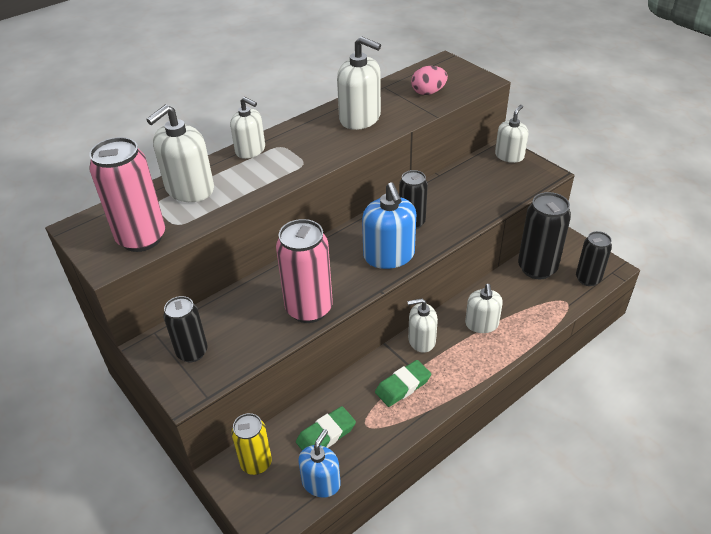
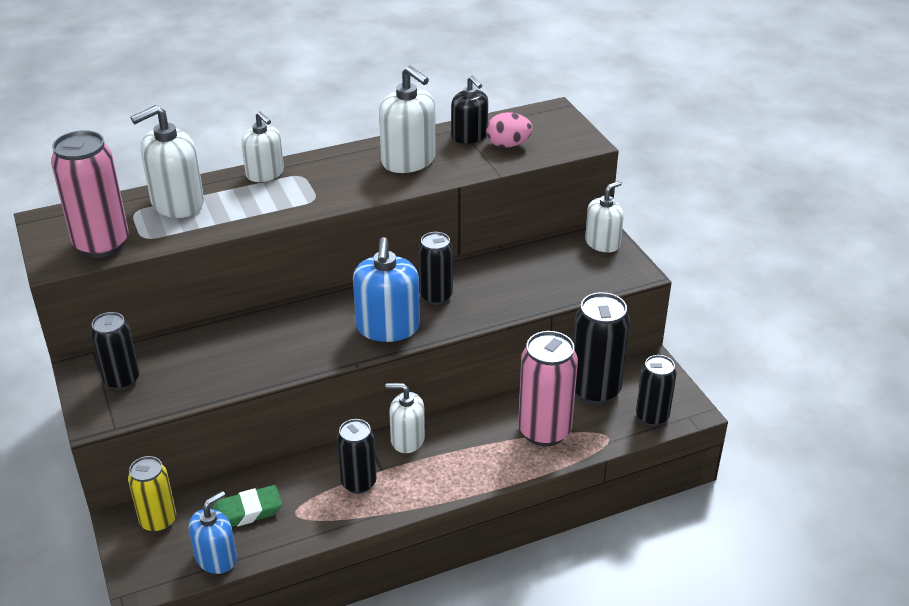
camera: 15 degrees right, 5 degrees down
pink can [276,219,333,323] -> pink can moved to [518,331,578,447]
green eraser [375,360,431,407] -> black can [337,419,377,494]
white soap dispenser [465,284,503,333] -> none
none -> black soap dispenser [451,76,488,144]

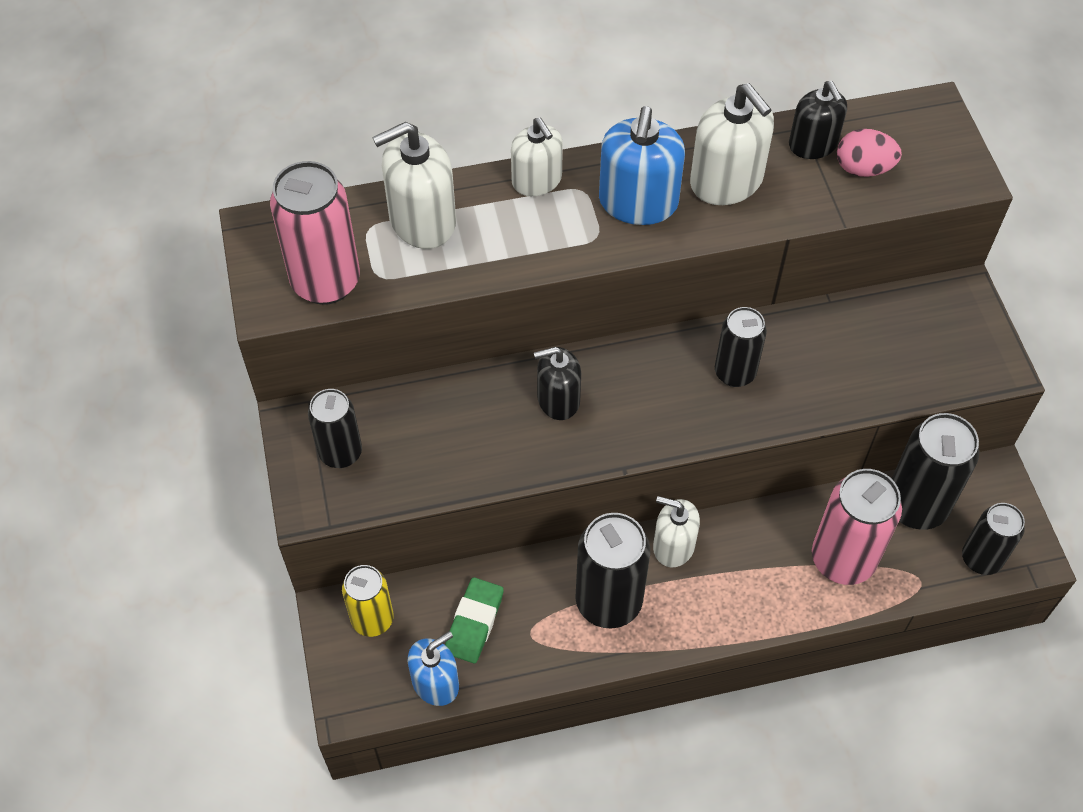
camera: 10 degrees right, 20 degrees up
green eraser [211,485,282,527] -> green eraser turned 60 degrees counterclockwise [445,577,504,663]
black can [337,419,377,494] -> black can [575,513,650,628], size x1.57
blue soap dispenser [353,237,420,342] -> blue soap dispenser moved to [599,106,685,225]
white soap dispenser [585,181,624,253] -> none
none -> black soap dispenser [534,347,581,420]

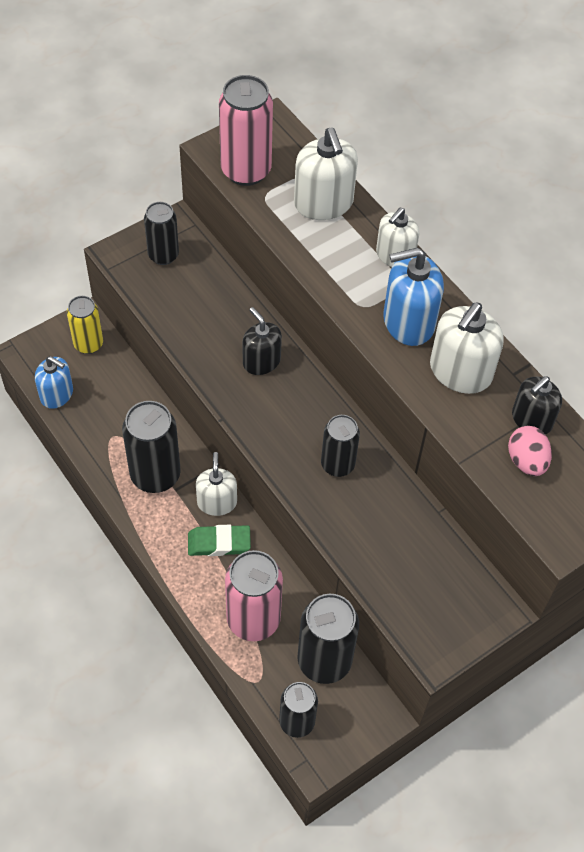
camera: 65 degrees right, 0 degrees up
white soap dispenser [372,122,456,249] -> white soap dispenser turned 150 degrees counterclockwise [294,128,358,220]
green eraser [445,577,504,663] -> green eraser moved to [188,525,251,556]

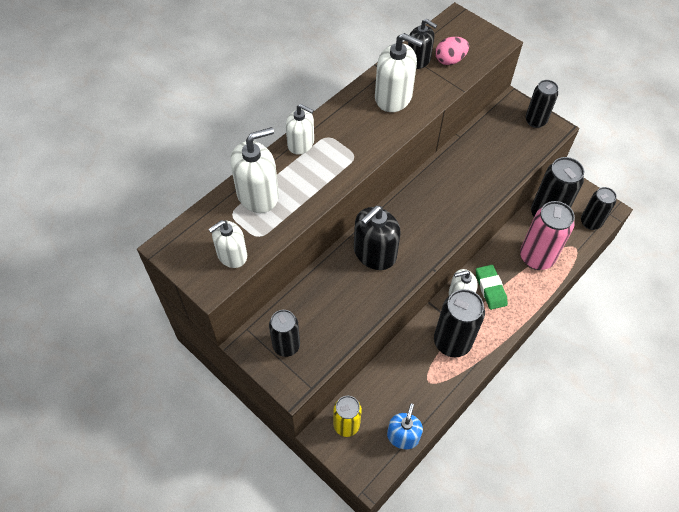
camera: 100 degrees left, 0 degrees up
pink can [219,75,273,186] -> white soap dispenser [208,220,247,268]
black soap dispenser [243,307,282,375] -> black soap dispenser [354,206,401,270], size x1.51
black can [321,415,360,477] -> black can moved to [525,80,558,128]
blue soap dispenser [383,247,444,346] -> none

